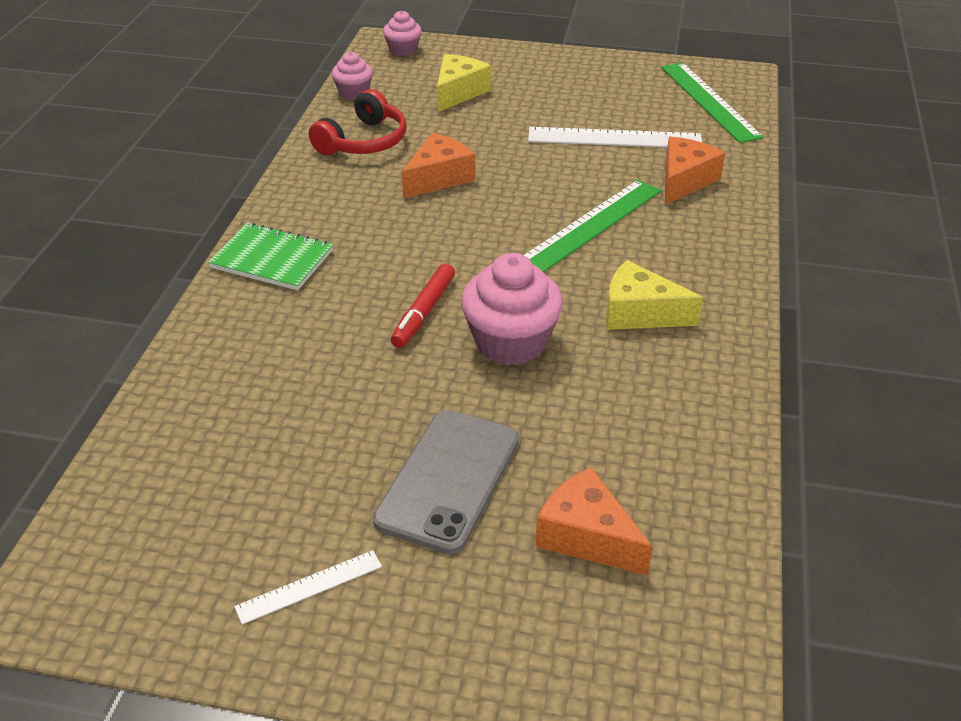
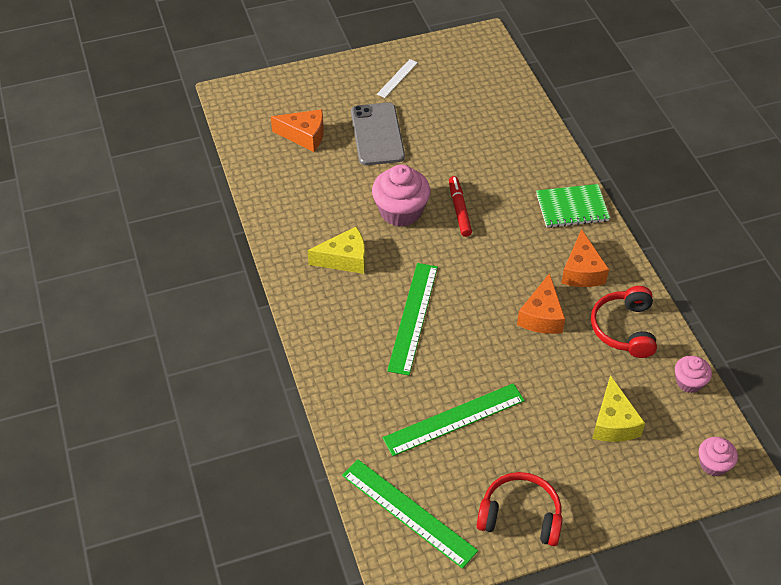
camera: 150 degrees right, 10 degrees up
white ruler [528,127,702,147] -> green ruler [383,383,525,456]
orange cheese [665,137,725,205] -> orange cheese moved to [561,229,609,287]
none -> red headphones [476,472,563,546]

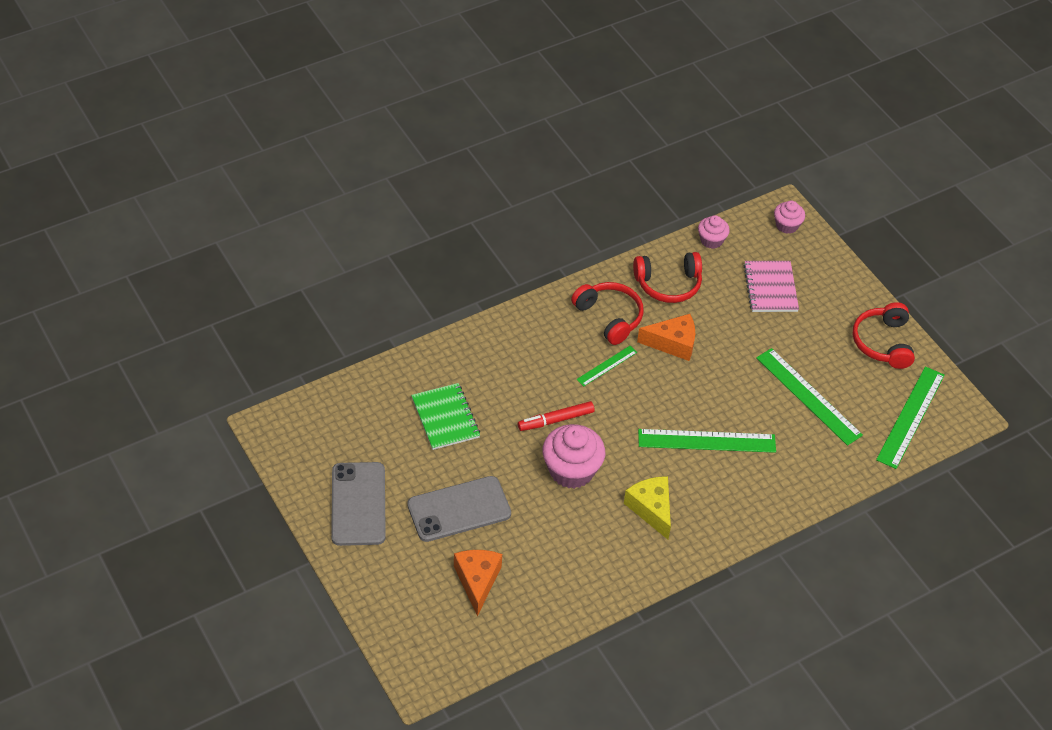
camera: 105 degrees left, 0 degrees up
white ruler [377,59,418,98] -> grey phone [331,462,386,546]
green notebook [536,184,610,228] -> green notebook moved to [411,383,480,450]
orange cheese [561,229,609,287] -> red headphones [571,282,644,345]
yellow cheese [592,375,645,442] -> pink notebook [743,261,799,312]
none -> green ruler [577,346,637,386]

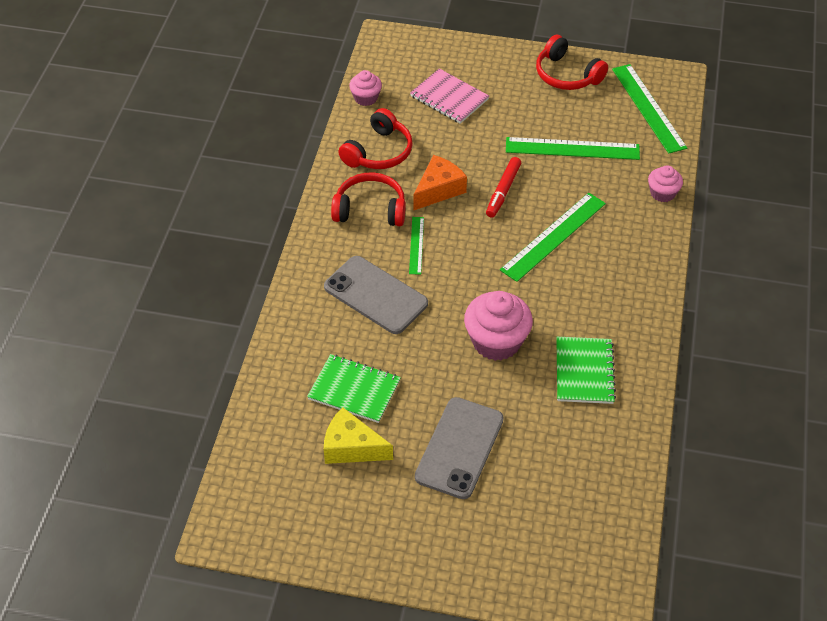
camera: 45 degrees left, 0 degrees up
grey phone [331,462,386,546] -> grey phone moved to [324,256,428,334]
orange cheese [454,550,502,616] -> none
red marker [518,401,595,431] -> red marker moved to [486,157,521,218]
yellow cheese [624,476,671,539] -> yellow cheese moved to [324,407,393,464]
pink cupcake [774,201,805,234] -> pink cupcake moved to [648,165,683,202]
none -> green notebook [556,337,616,404]

